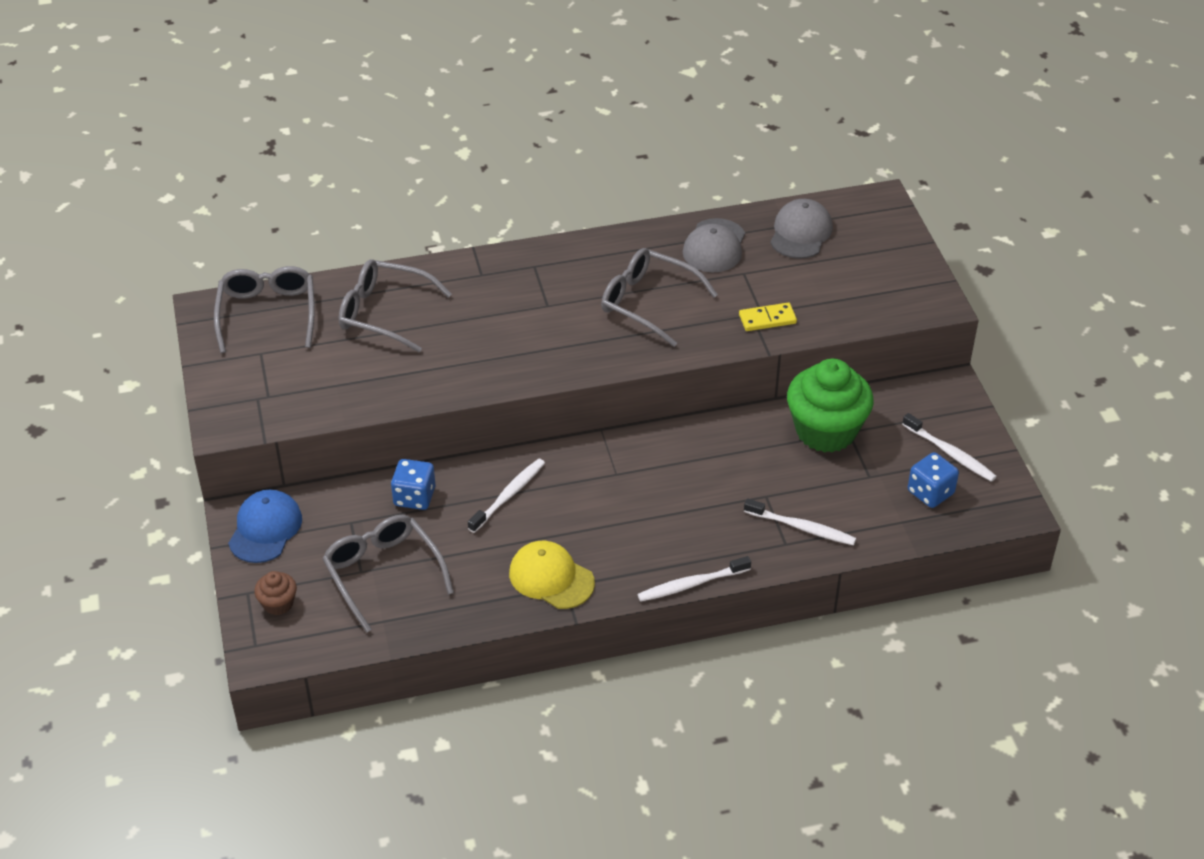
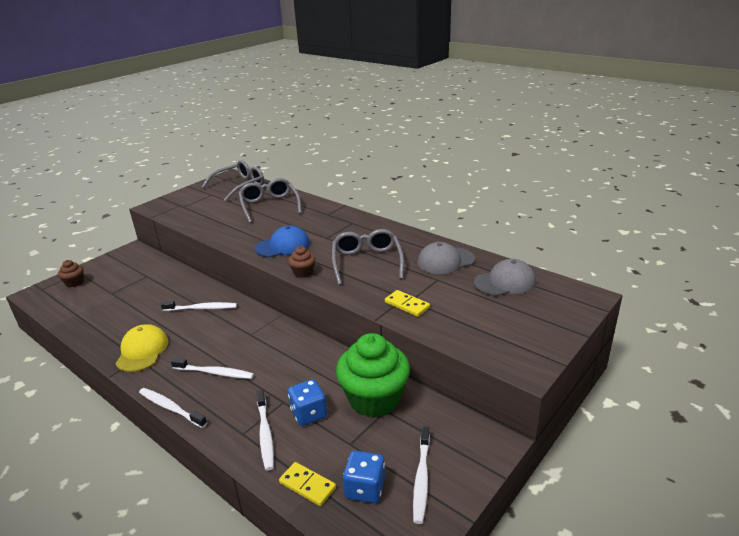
camera: 55 degrees right, 15 degrees down
blue cap [228,490,302,563] -> blue cap moved to [255,225,310,257]
grey glasses [322,515,454,633] -> none
blue dice [391,459,435,510] -> blue dice moved to [288,379,327,426]
none -> white toothbrush [171,358,254,379]
none -> yellow domino [279,462,336,506]
none -> brown cupcake [288,246,316,278]

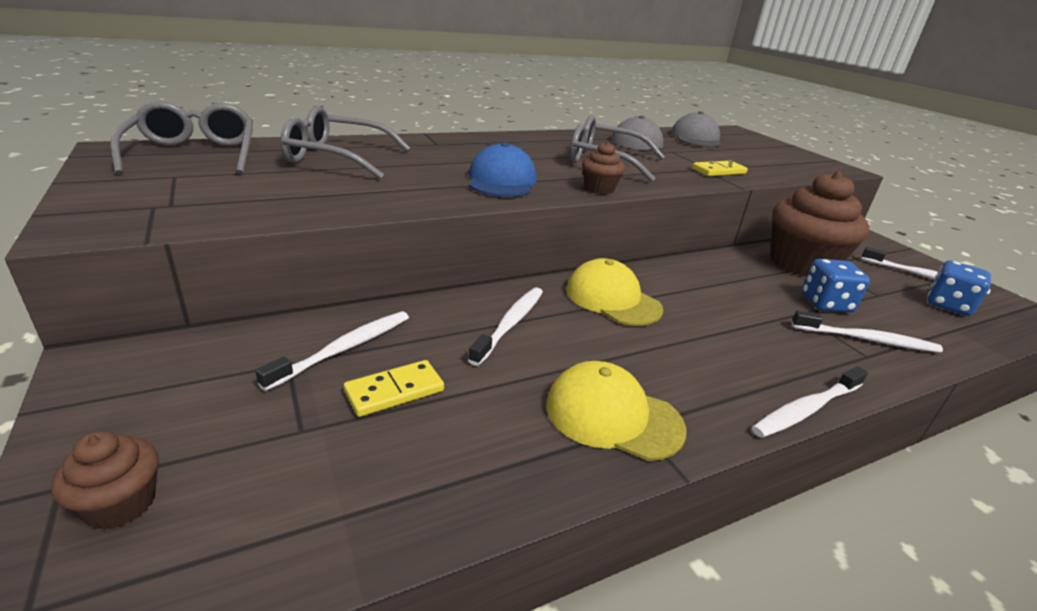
camera: 70 degrees left, 0 degrees up
white toothbrush [171,358,254,379] -> white toothbrush moved to [255,311,409,391]
yellow domino [279,462,336,506] -> yellow domino moved to [344,360,444,417]
green cupcake [336,333,410,418] -> brown cupcake [771,171,869,277]
none -> yellow cap [566,258,663,326]

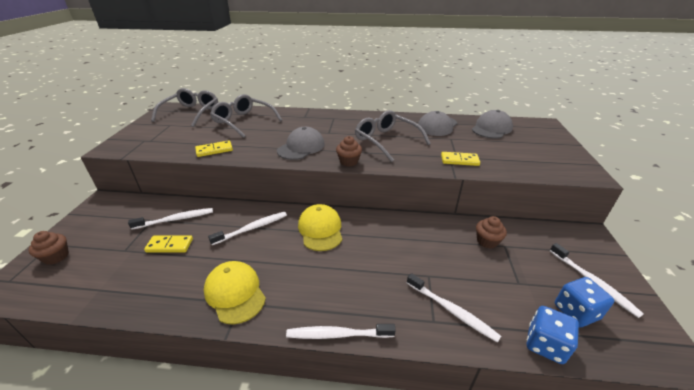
camera: 35 degrees right, 5 degrees up
blue cap [469,142,537,197] -> grey cap [277,127,325,160]
brown cupcake [771,171,869,277] -> brown cupcake [476,216,507,249], size x0.45
blue dice [802,259,870,313] -> blue dice moved to [526,306,579,364]
none -> yellow domino [195,140,233,157]

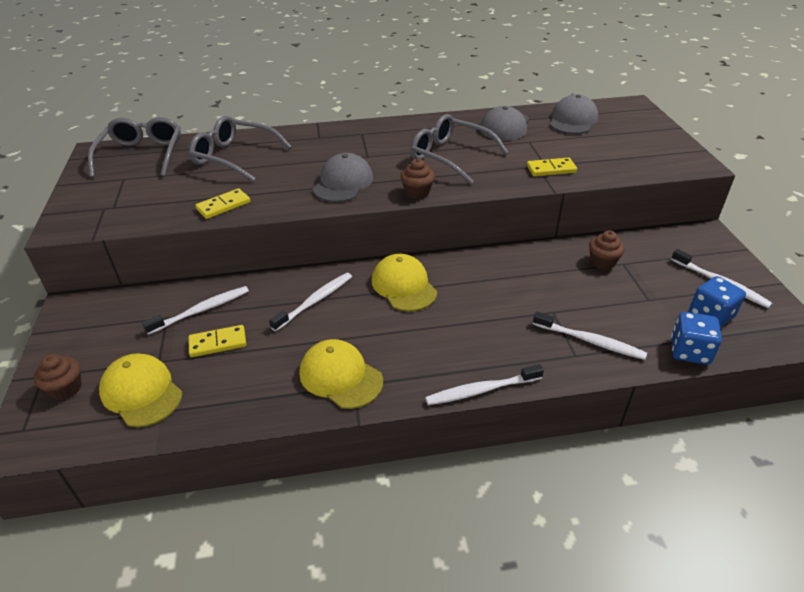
camera: 15 degrees left, 5 degrees up
none -> yellow cap [99,353,182,427]

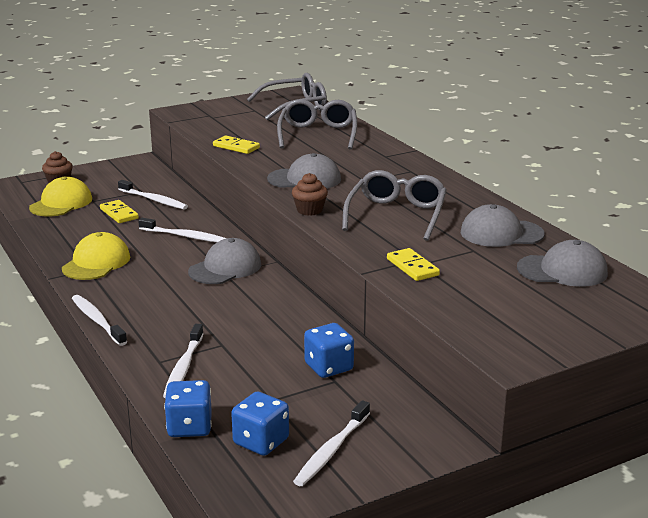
camera: 70 degrees right, 15 degrees down
yellow cap [372,254,437,311] -> grey cap [188,238,261,284]
brown cupcake [589,231,625,270] -> blue dice [304,323,354,378]

